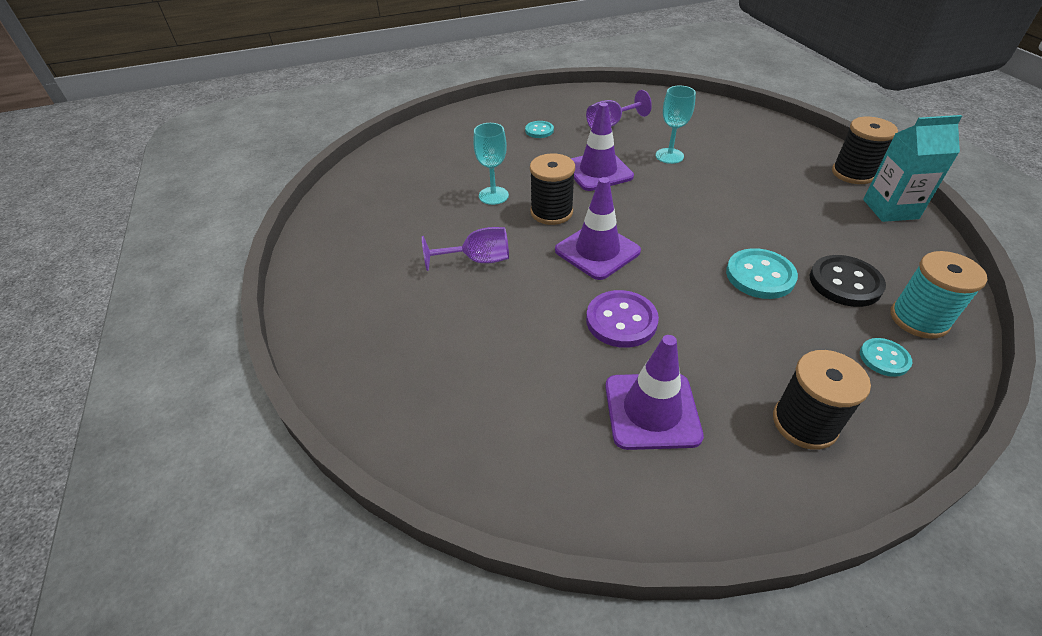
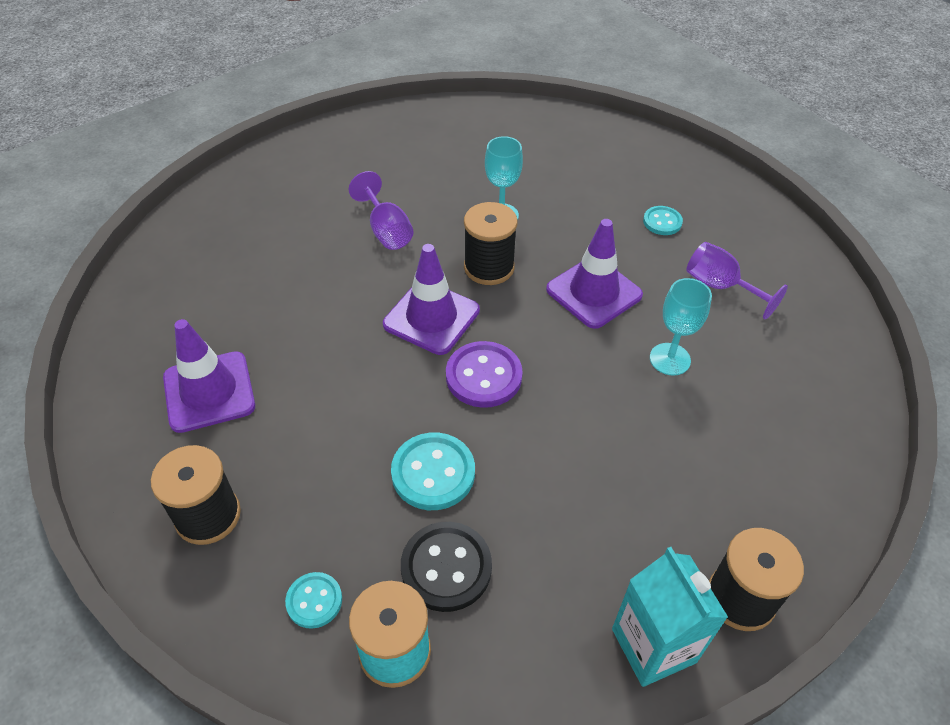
camera: 70 degrees right, 5 degrees up
purple button [586,290,659,348] -> purple button moved to [446,341,523,408]

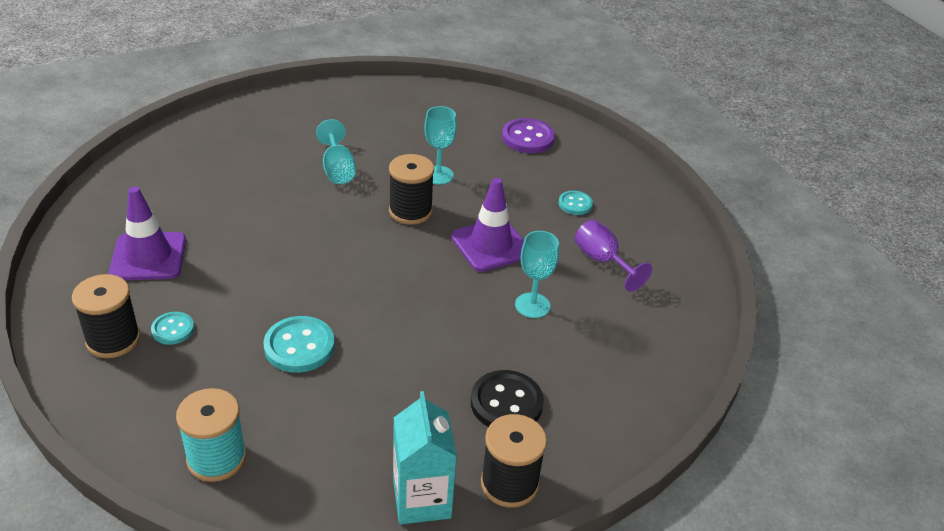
camera: 10 degrees right, 10 degrees down
turquoise button [285,572,342,629] -> turquoise button moved to [151,312,194,345]
purple goblet [349,171,414,250] -> turquoise goblet [316,119,356,184]
purple traffic cone [383,244,480,355] -> none
black button [401,522,492,612] -> black button moved to [470,370,544,427]
purple button [446,341,523,408] -> purple button moved to [502,118,555,153]

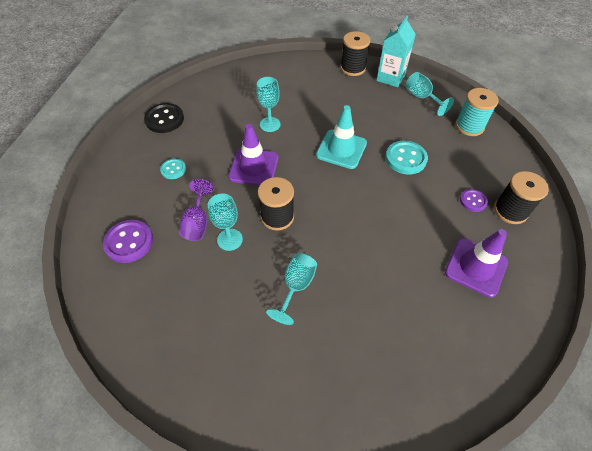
camera: 140 degrees left, 15 degrees up
turquoise button [151,312,194,345] -> purple button [460,189,488,212]
black button [470,370,544,427] -> black button moved to [144,103,184,133]
purple goblet [575,219,652,292] -> purple goblet moved to [179,179,214,241]
none -> turquoise traffic cone [316,105,367,169]
none -> turquoise goblet [406,72,454,116]

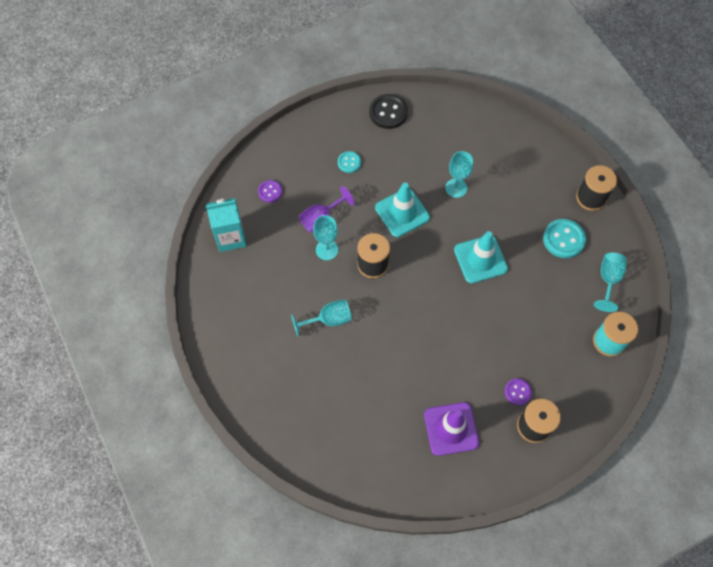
camera: 50 degrees right, 10 degrees up
purple button [103,220,153,263] -> purple button [258,180,282,203], size x0.59
purple traffic cone [228,124,279,186] -> turquoise traffic cone [375,182,430,237]
turquoise carton [376,16,416,87] -> turquoise carton moved to [206,198,246,252]
turquoise button [385,141,428,175] -> turquoise button moved to [543,219,586,258]

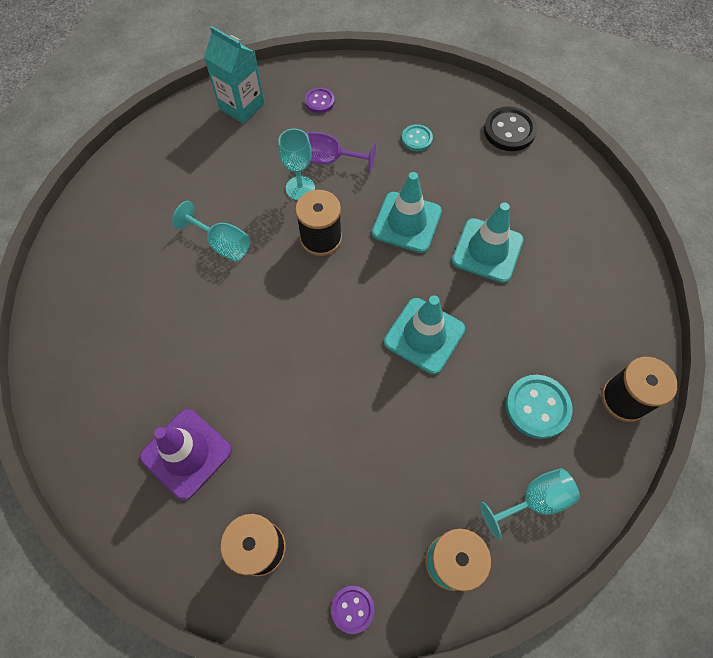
camera: 50 degrees right, 0 degrees up
turquoise goblet [445,151,473,198] -> turquoise traffic cone [452,202,523,283]
purple button [504,378,532,405] -> purple button moved to [331,586,375,634]

